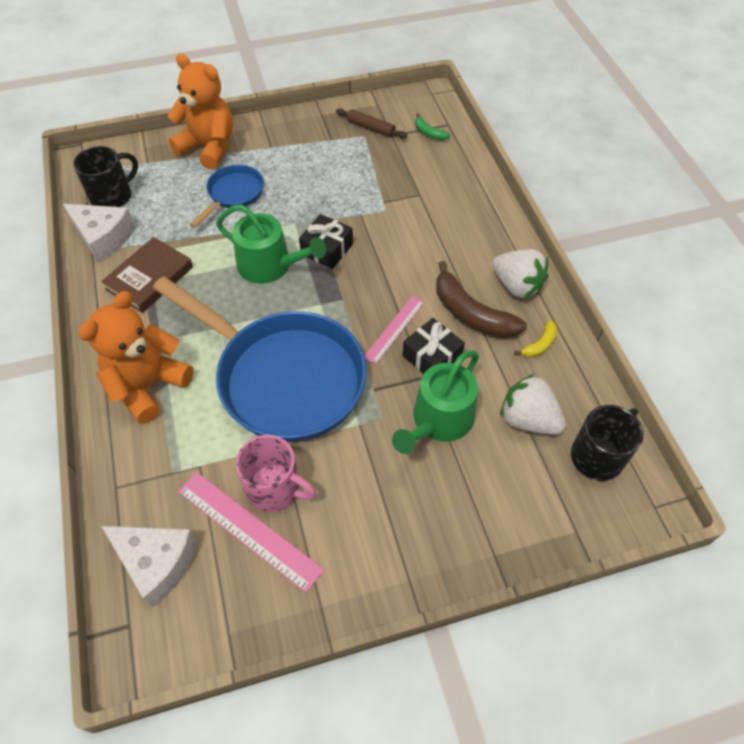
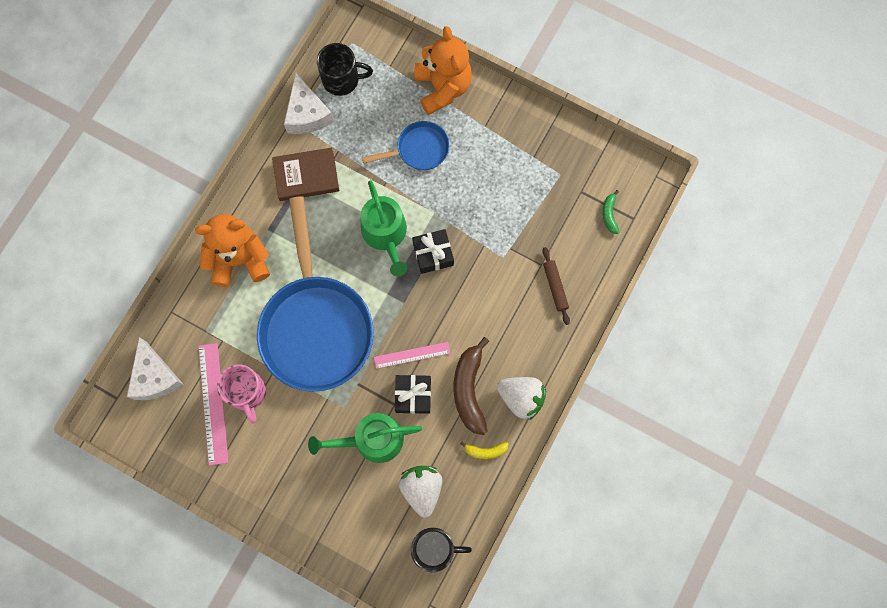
camera: 45 degrees right, 20 degrees up
brown rolling pin [336,108,407,139] -> brown rolling pin moved to [542,247,570,325]
white strawberry [493,249,549,299] -> white strawberry turned 60 degrees counterclockwise [497,377,546,420]

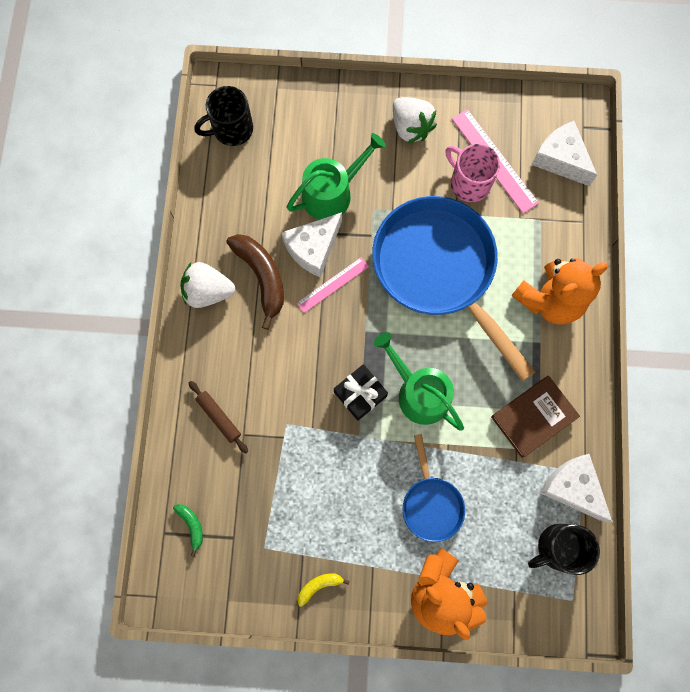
camera: 155 degrees right, 0 degrees up
blue pan [362,121,450,170] -> blue pan turned 60 degrees counterclockwise [403,434,465,542]
black gift [395,375,431,414] -> white cheese [281,212,342,277]
white strawberry [399,466,443,518] -> white strawberry moved to [393,97,437,144]
yellow banana [460,441,509,459] -> yellow banana moved to [297,573,350,607]

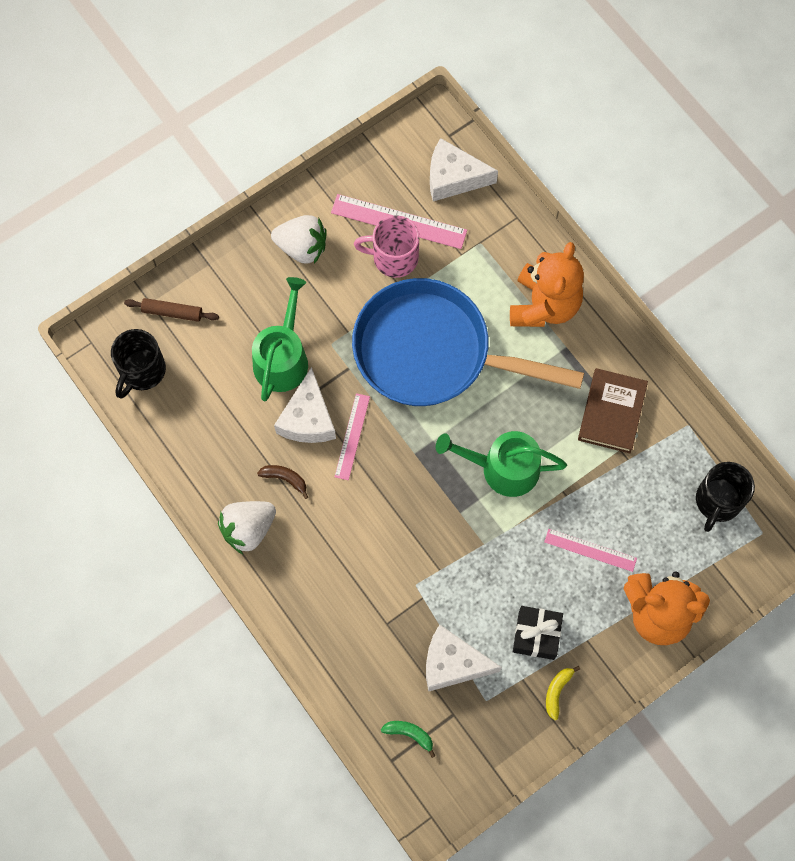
camera: 40 degrees left, 5 degrees down
brown rolling pin [189,381,248,454] -> brown rolling pin moved to [124,298,219,322]
brown banana [226,234,284,330] -> brown banana [257,465,308,499], size x0.49
black gift [334,364,388,421] -> black gift moved to [513,606,563,660]
blue pan [403,434,465,542] -> pink ruler [544,529,637,572]
white cheese [540,454,613,522] -> white cheese moved to [426,624,502,692]

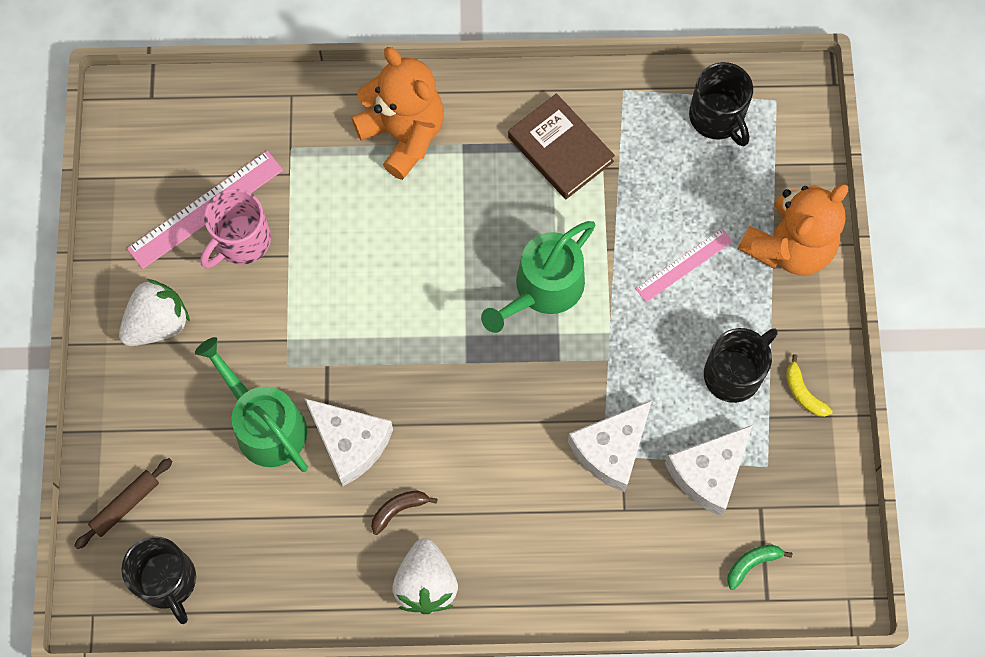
camera: 55 degrees left, 0 degrees up
pink ruler [335,393,370,480] -> none
blue pan [352,278,584,406] -> none
white cheese [430,138,498,201] -> white cheese moved to [568,400,652,492]
black gift [513,606,563,660] -> black mug [704,328,777,403]

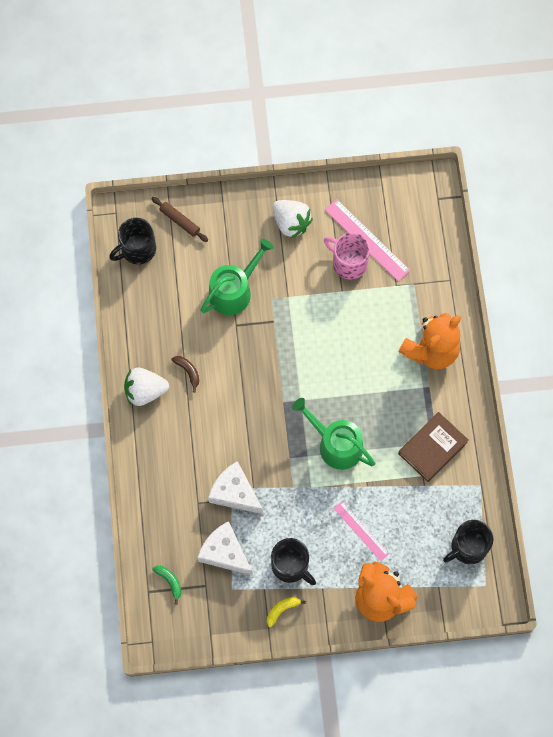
camera: 85 degrees right, 0 degrees up
white cheese [304,398,393,486] -> none

